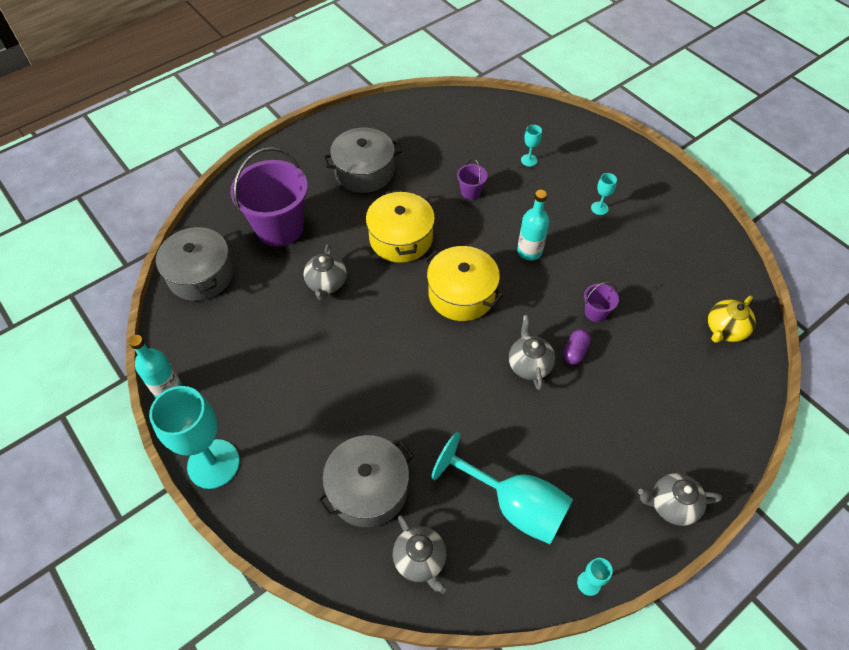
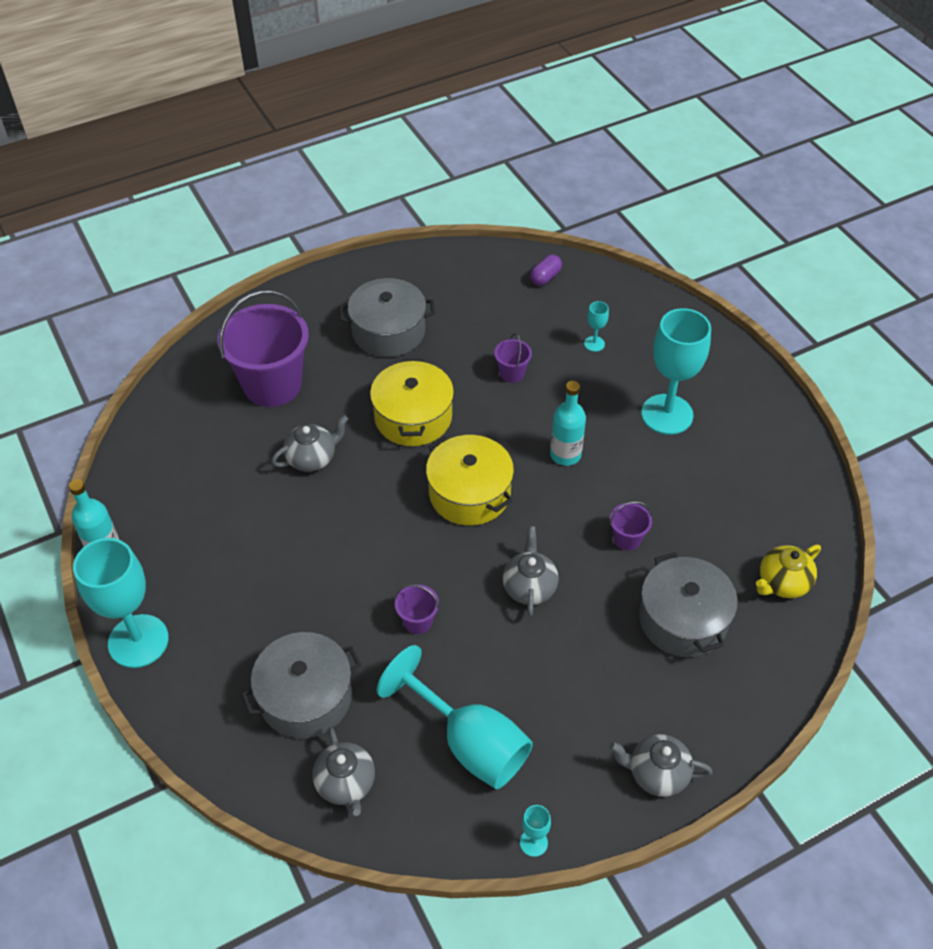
camera: 10 degrees right, 5 degrees down
grey pot [156,226,234,301] -> grey pot moved to [639,552,738,657]
grey teapot [304,244,347,300] -> grey teapot turned 135 degrees counterclockwise [271,415,348,472]
purple capsule [563,329,591,365] -> purple capsule moved to [530,254,562,286]
turquoise goblet [591,173,617,215] -> turquoise goblet [641,308,711,435], size x2.38
none -> purple bucket [395,584,439,634]

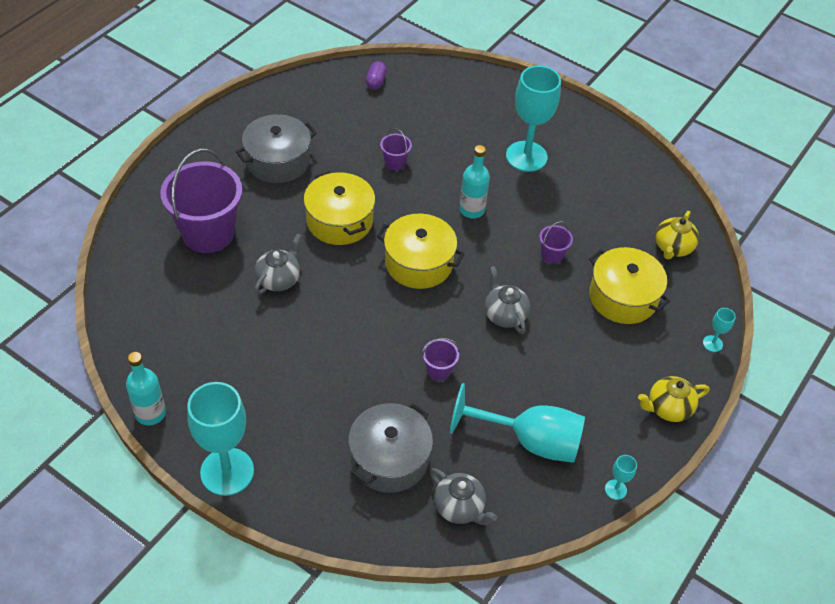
camera: 30 degrees left, 0 degrees up
turquoise goblet [584,301,609,352] -> turquoise goblet moved to [703,308,736,352]
grey teapot [609,734,712,797] -> yellow teapot [638,376,709,422]
grey pot [639,552,738,657] -> yellow pot [589,247,670,324]

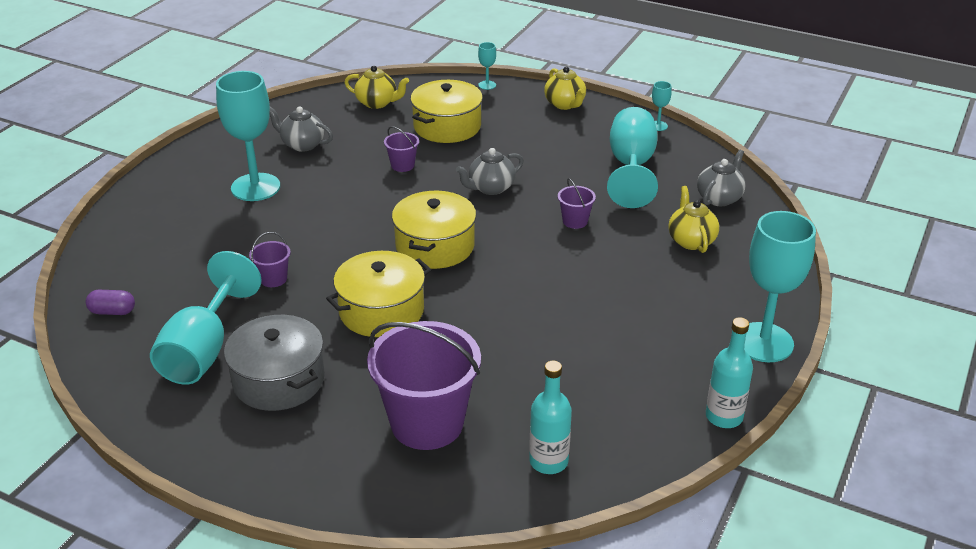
camera: 95 degrees left, 15 degrees down
grey teapot [254,234,302,295] -> grey teapot moved to [270,106,333,152]
grey pot [348,403,433,493] -> yellow teapot [668,186,719,253]
turquoise bottle [459,145,490,218] -> turquoise bottle moved to [529,361,572,474]
none -> turquoise goblet [150,251,262,385]

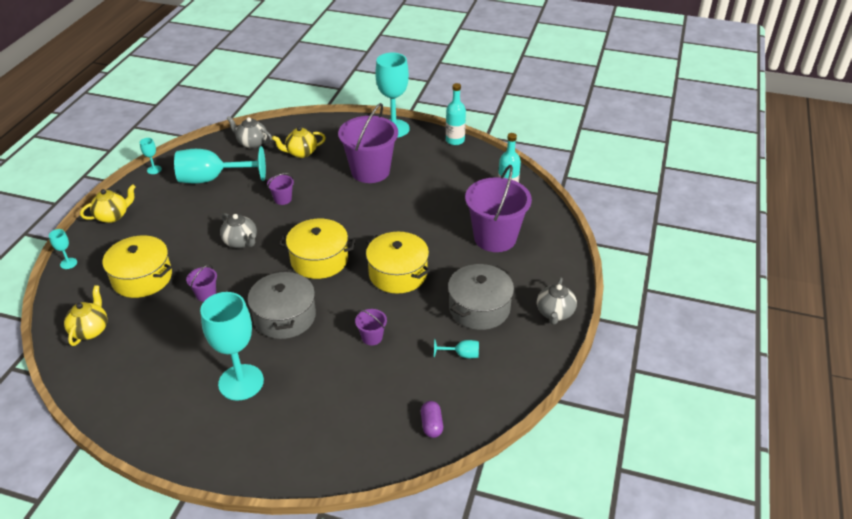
camera: 100 degrees left, 5 degrees up
turquoise goblet [150,251,262,385] -> turquoise goblet [434,339,479,358], size x0.42
grey teapot [270,106,333,152] -> grey teapot moved to [537,277,577,325]
none -> grey pot [248,270,316,339]
none -> purple bucket [338,103,398,183]

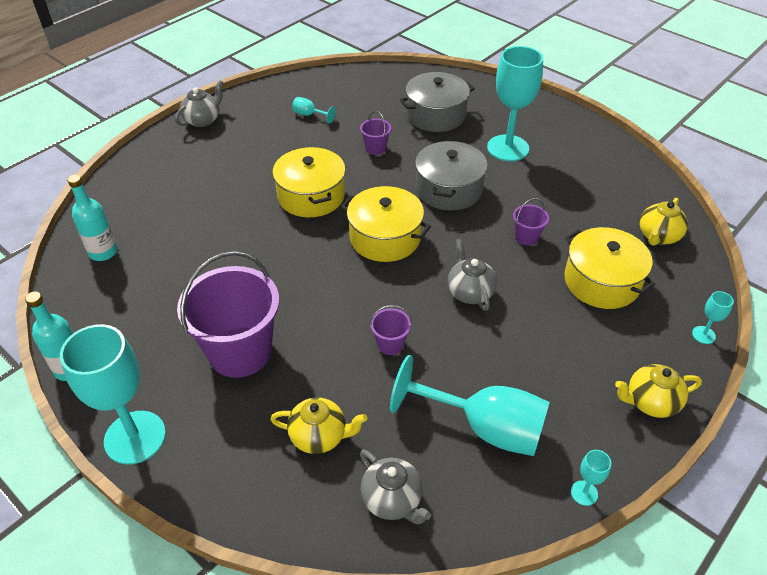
camera: 155 degrees left, 5 degrees up
purple capsule [421,401,443,438] -> none
grey pot [448,264,514,330] -> grey pot moved to [400,72,475,132]
purple bucket [465,165,532,252] -> none

